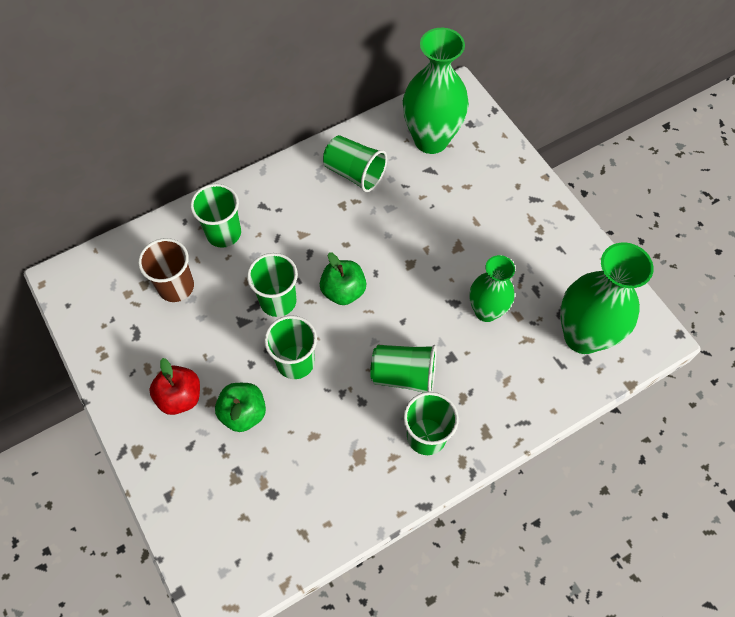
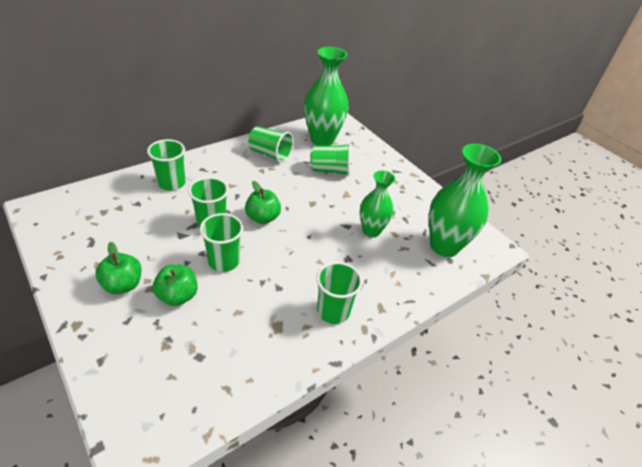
camera: 10 degrees left, 20 degrees down
brown cup [138,238,194,302] -> none
red apple [149,358,200,415] -> green apple [96,242,141,294]
green cup [370,345,437,393] -> green cup moved to [311,143,351,176]

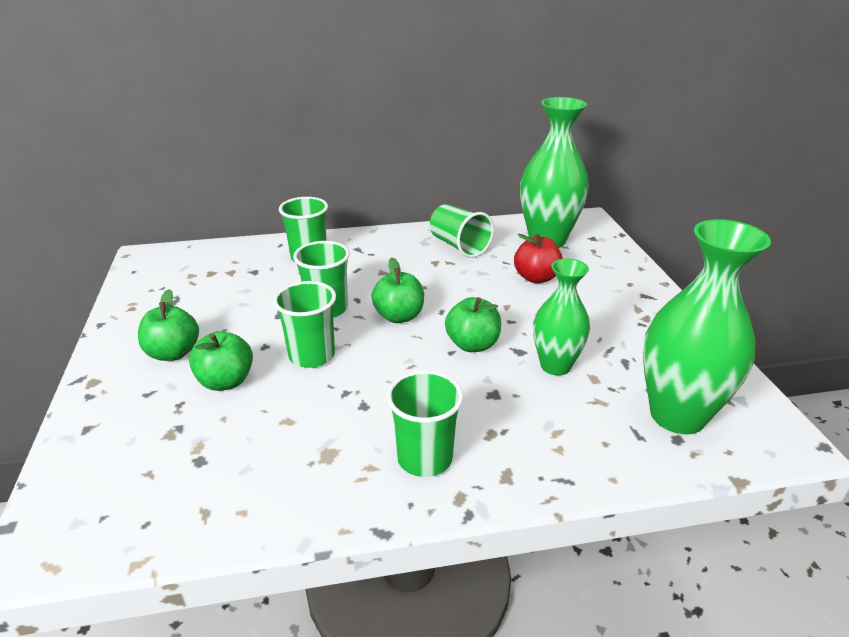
camera: 30 degrees right, 10 degrees down
green cup [311,143,351,176] -> red apple [514,234,563,283]
none -> green apple [445,297,501,352]

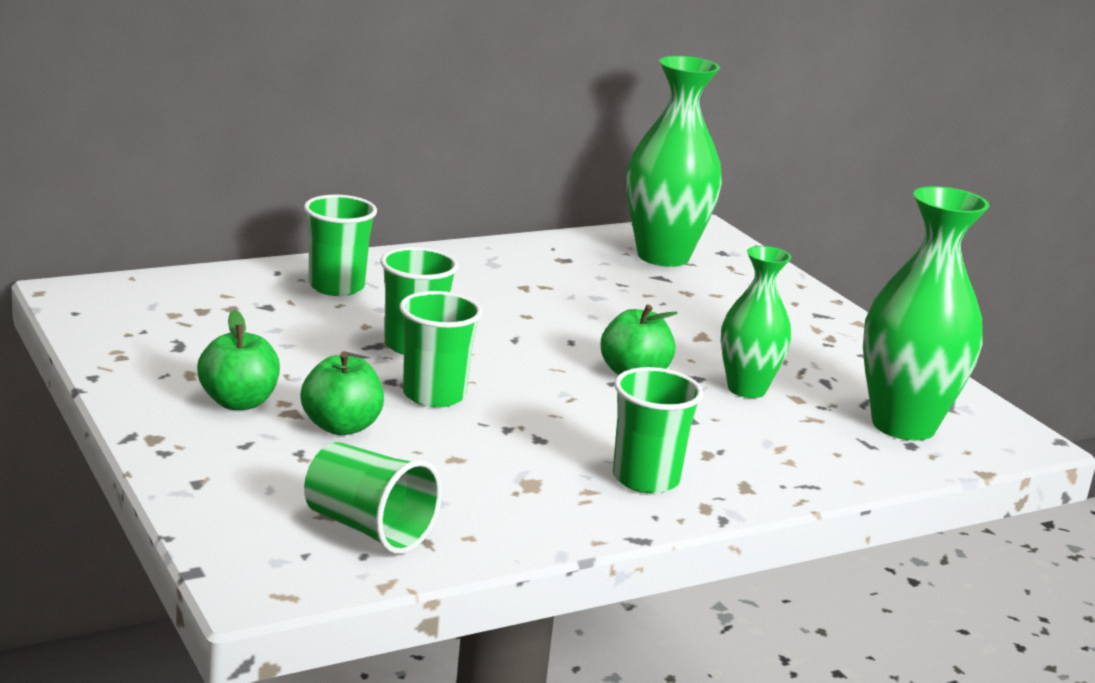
camera: 20 degrees left, 10 degrees down
green apple [372,257,424,323] -> none
green cup [430,204,494,258] -> green cup moved to [304,442,442,554]
red apple [514,234,563,283] -> none

